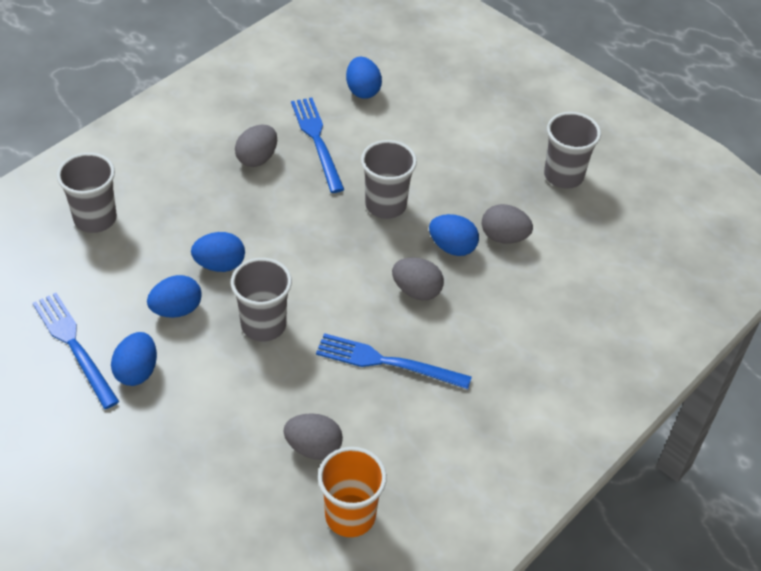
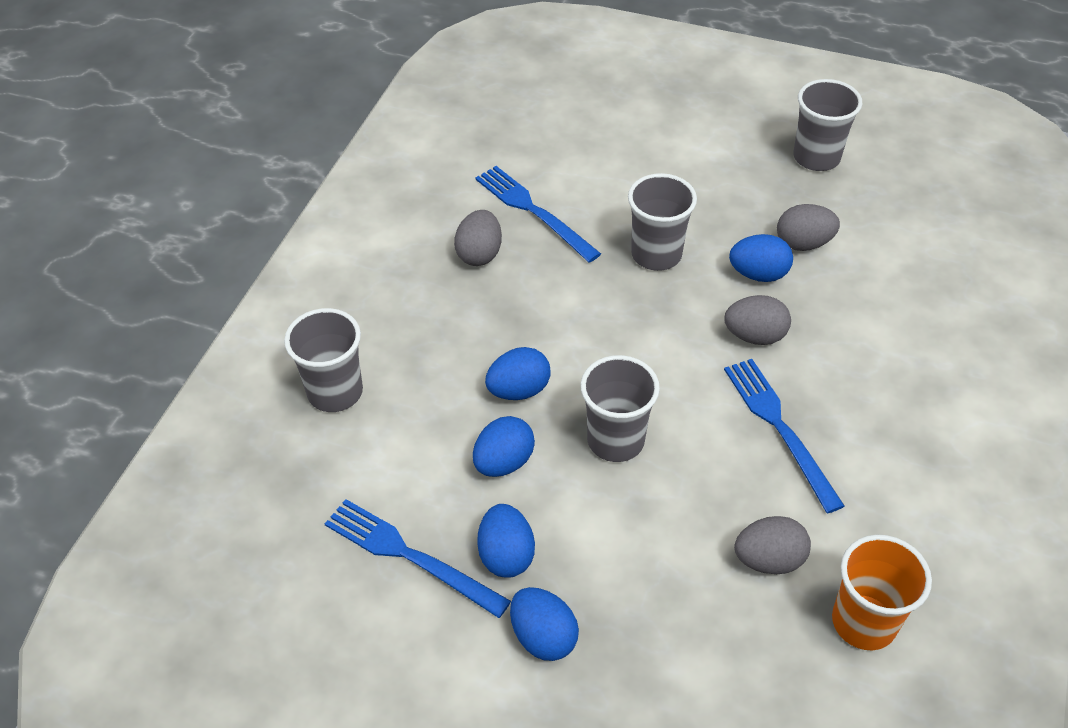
camera: 20 degrees left, 0 degrees up
blue fork [316,333,472,389] -> blue fork turned 75 degrees clockwise [724,359,845,513]
blue egg [346,57,382,99] -> blue egg moved to [510,587,579,661]

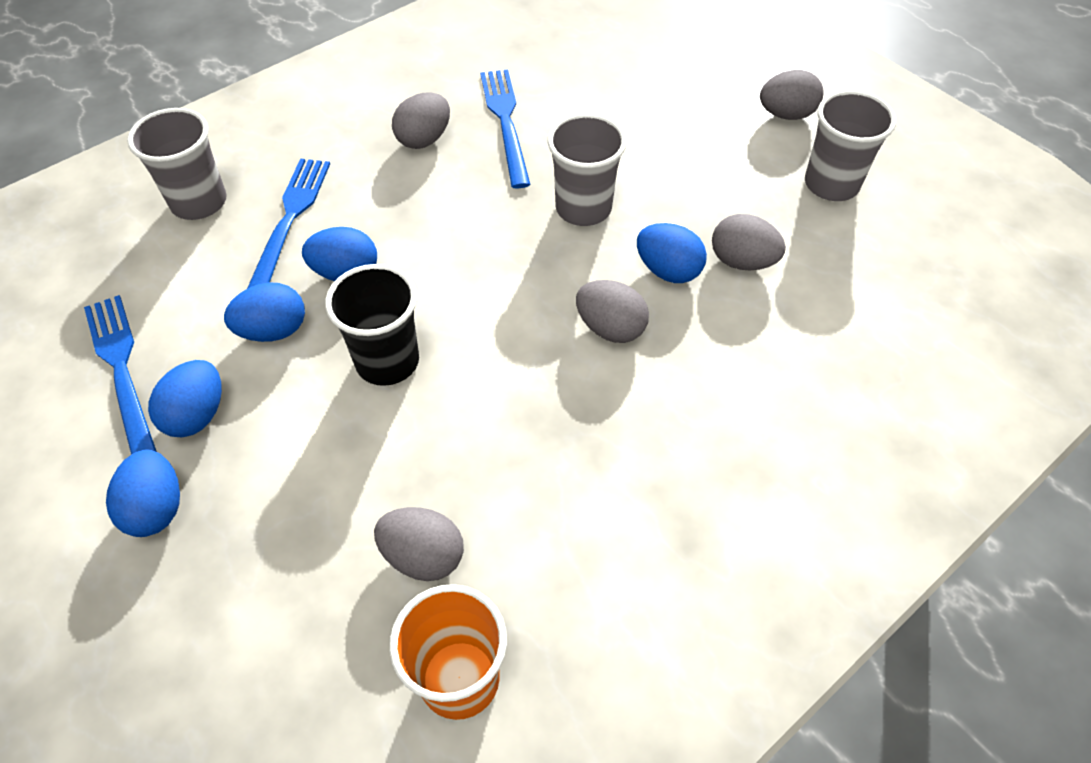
camera: 30 degrees right, 5 degrees up
grey cup [580,355,660,462] -> black cup [325,264,419,386]
blue fork [724,359,845,513] -> blue fork moved to [247,159,330,289]
none -> grey egg [760,70,823,120]

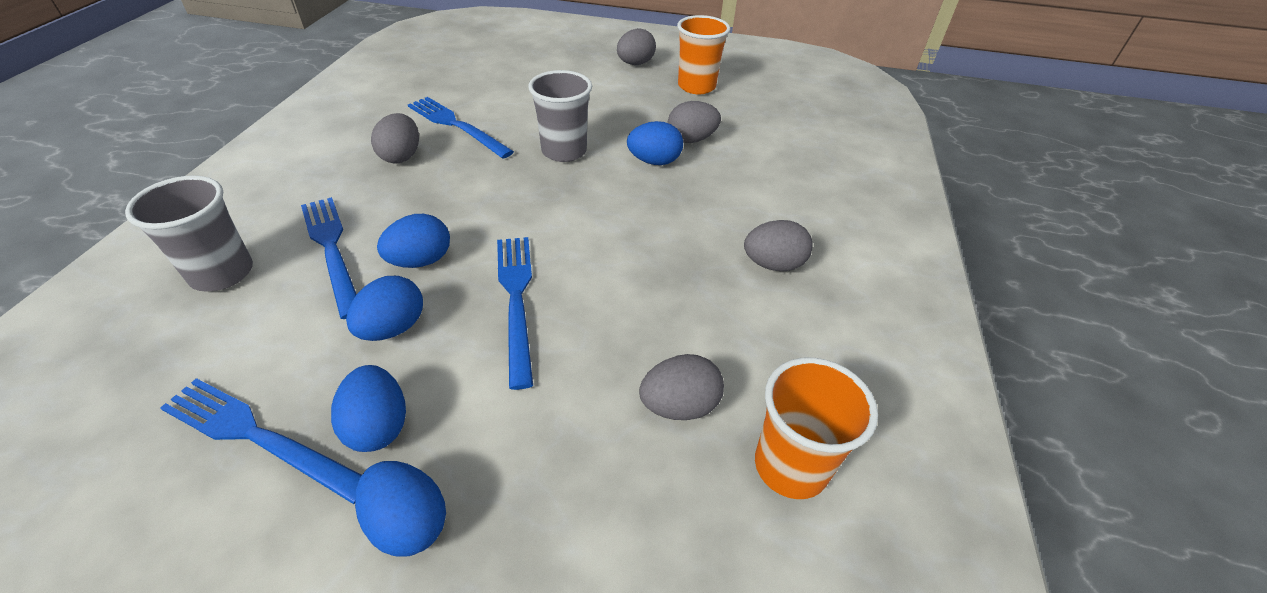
camera: 40 degrees left, 10 degrees down
black cup [325,264,419,386] -> blue fork [497,237,533,390]
grey egg [576,280,649,343] -> grey egg moved to [744,220,813,271]
grey cup [805,90,896,201] -> orange cup [677,15,730,94]

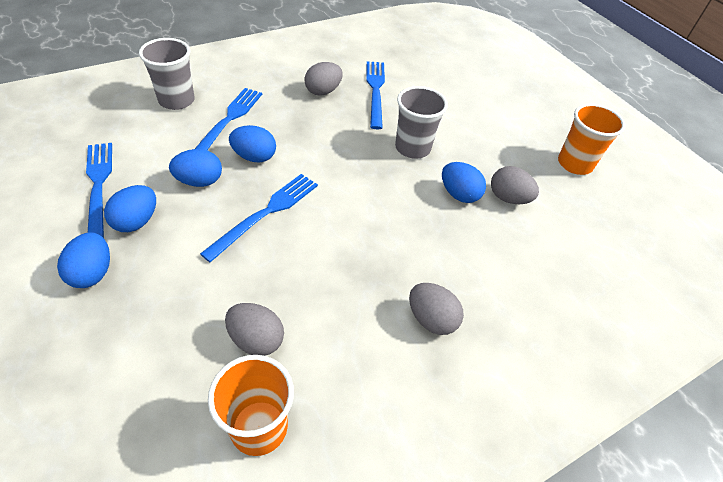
camera: 45 degrees right, 5 degrees up
grey egg [617,28,656,65] -> none

